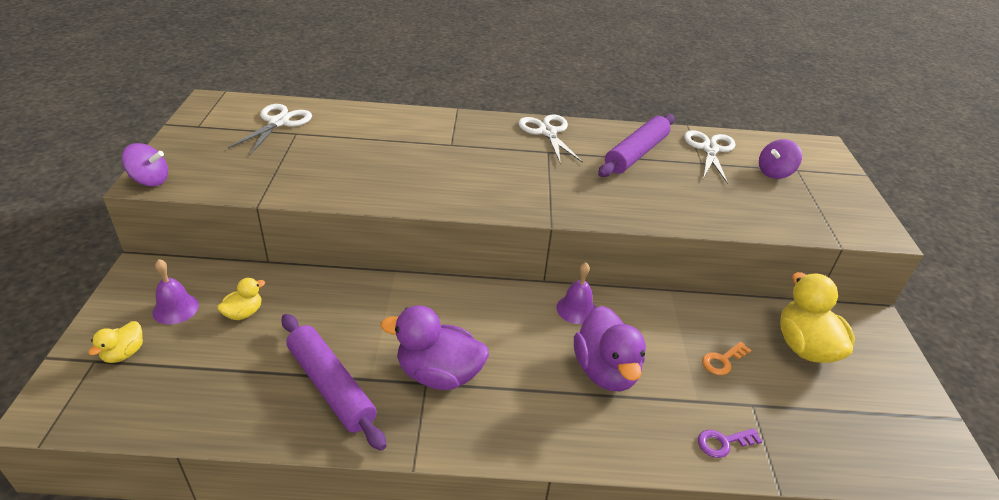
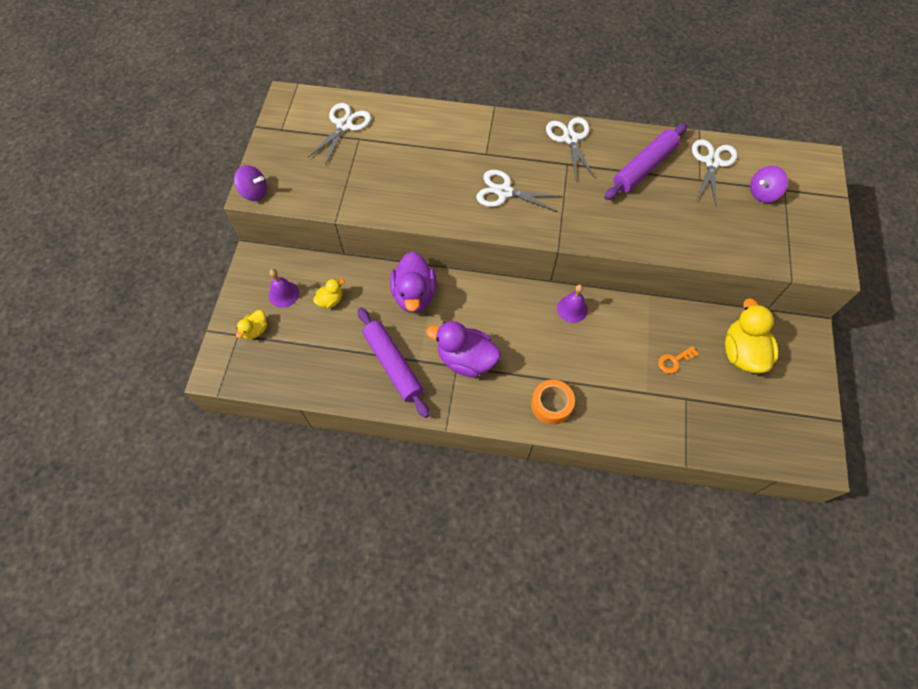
camera: 10 degrees right, 25 degrees up
purple duck [574,306,646,392] -> purple duck moved to [390,251,437,313]
purple key [698,428,762,458] -> none
none -> white scissors [476,170,562,212]
none -> orange tape [531,380,575,425]

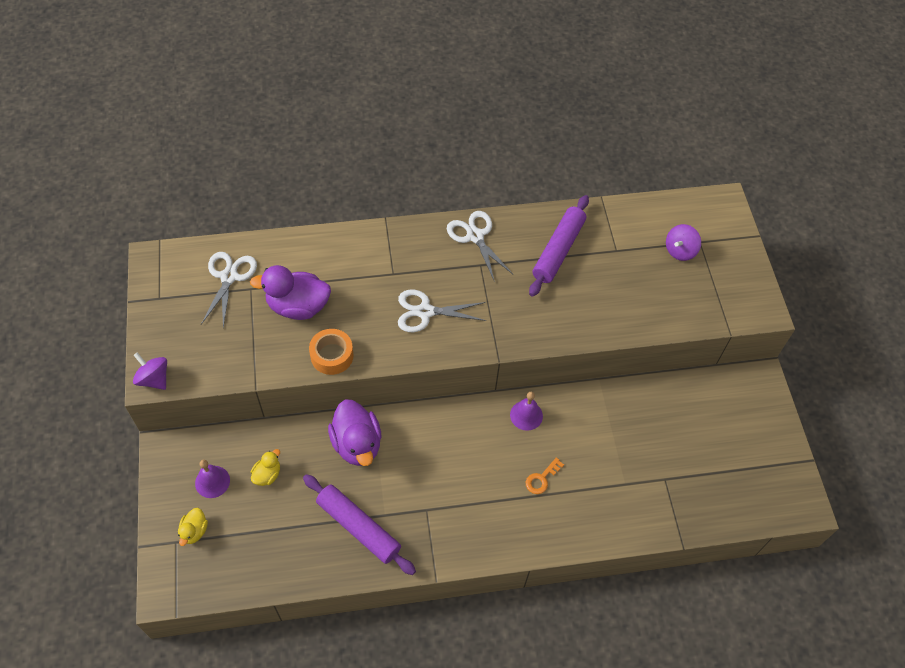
camera: 20 degrees left, 5 degrees down
purple spinning top [234,165,267,201] -> purple spinning top turned 135 degrees counterclockwise [133,352,167,390]
purple duck [426,321,501,378] -> purple duck moved to [250,265,331,320]
orange tape [531,380,575,425] -> orange tape moved to [309,329,354,375]
orange key [658,346,699,374] -> orange key moved to [526,457,564,494]
white scissors [692,139,737,205] -> none
yellow duck [725,298,779,374] -> none

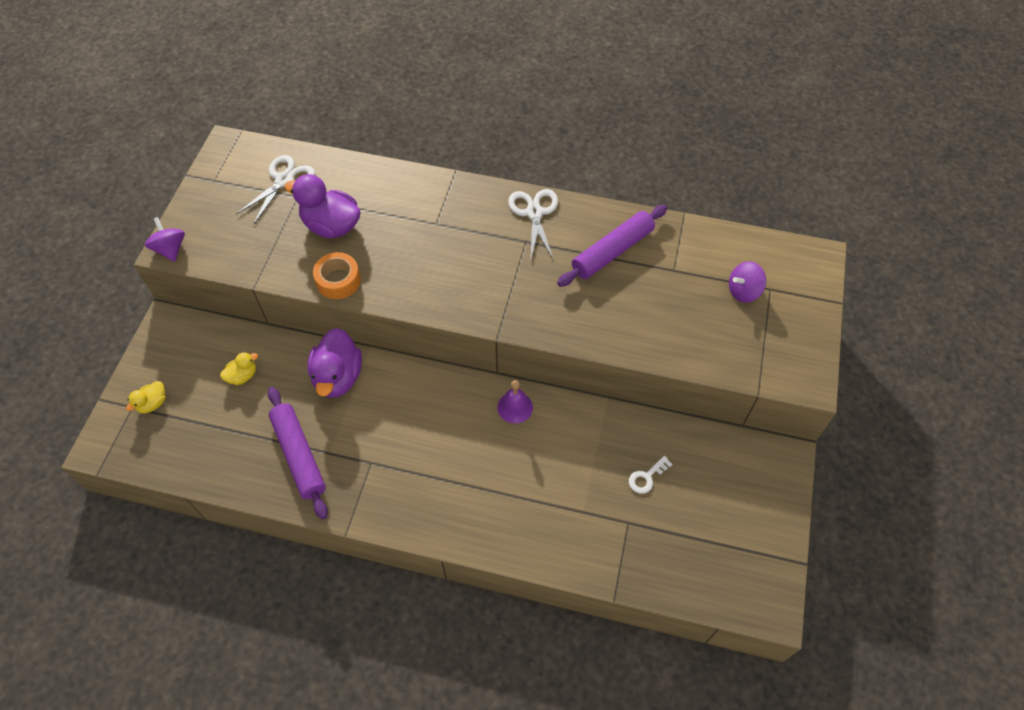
camera: 25 degrees right, 0 degrees up
purple bell [195,460,230,498] -> none
white scissors [398,290,486,332] -> none
orange key [526,457,564,494] -> none
none -> white key [629,456,672,494]

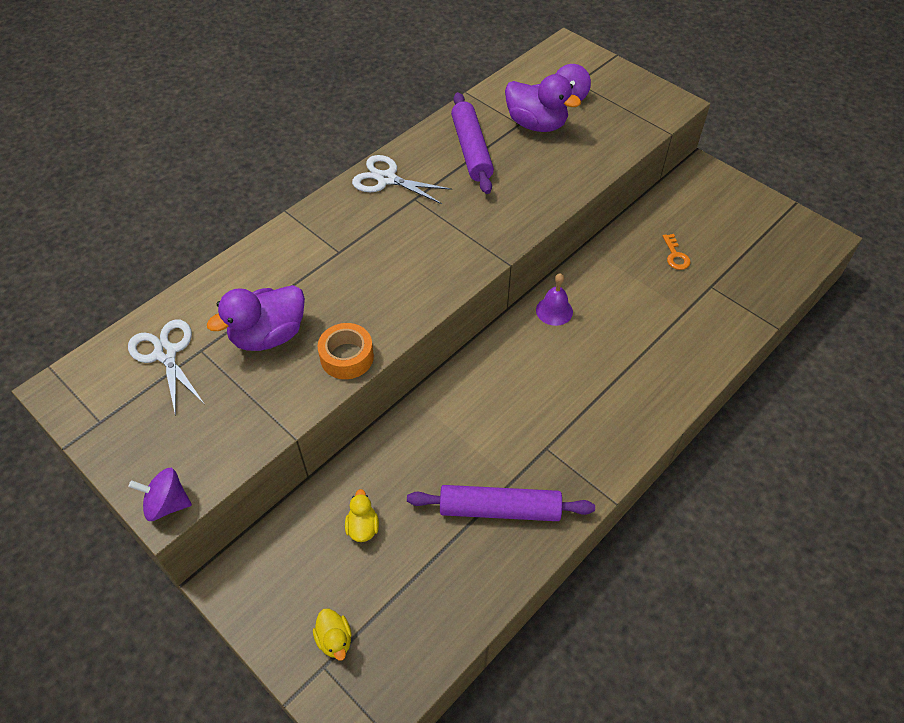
camera: 60 degrees left, 5 degrees down
purple duck [307,328,362,398] -> purple duck moved to [505,74,581,132]
white key [629,456,672,494] -> orange key [663,234,690,270]

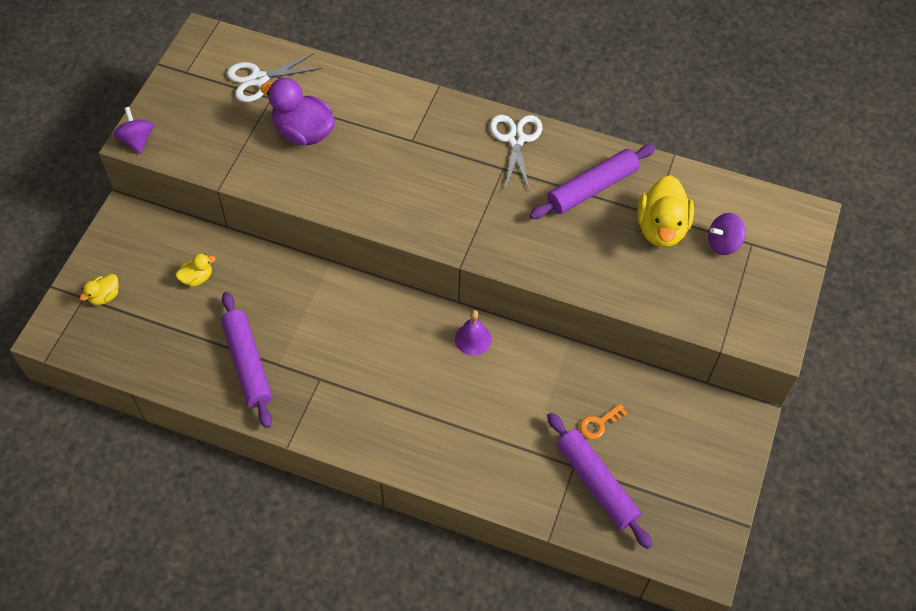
camera: 65 degrees right, 5 degrees up
white scissors [128,320,204,416] -> white scissors turned 150 degrees counterclockwise [227,53,322,102]
orange tape [317,323,374,379] -> none
purple duck [505,74,581,132] -> yellow duck [637,175,694,247]
none -> purple rolling pin [547,412,653,549]

